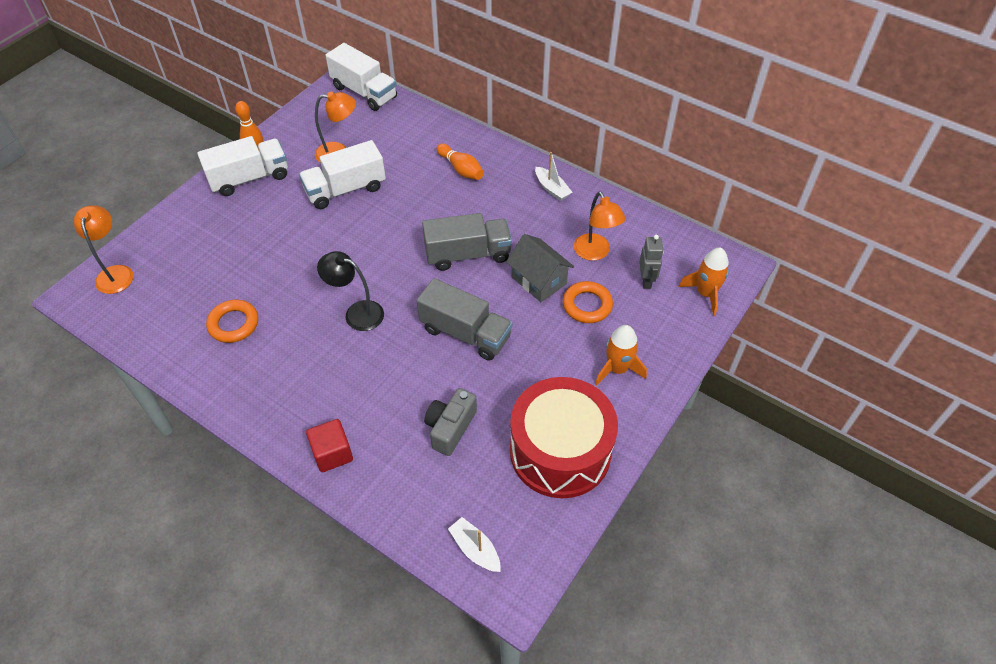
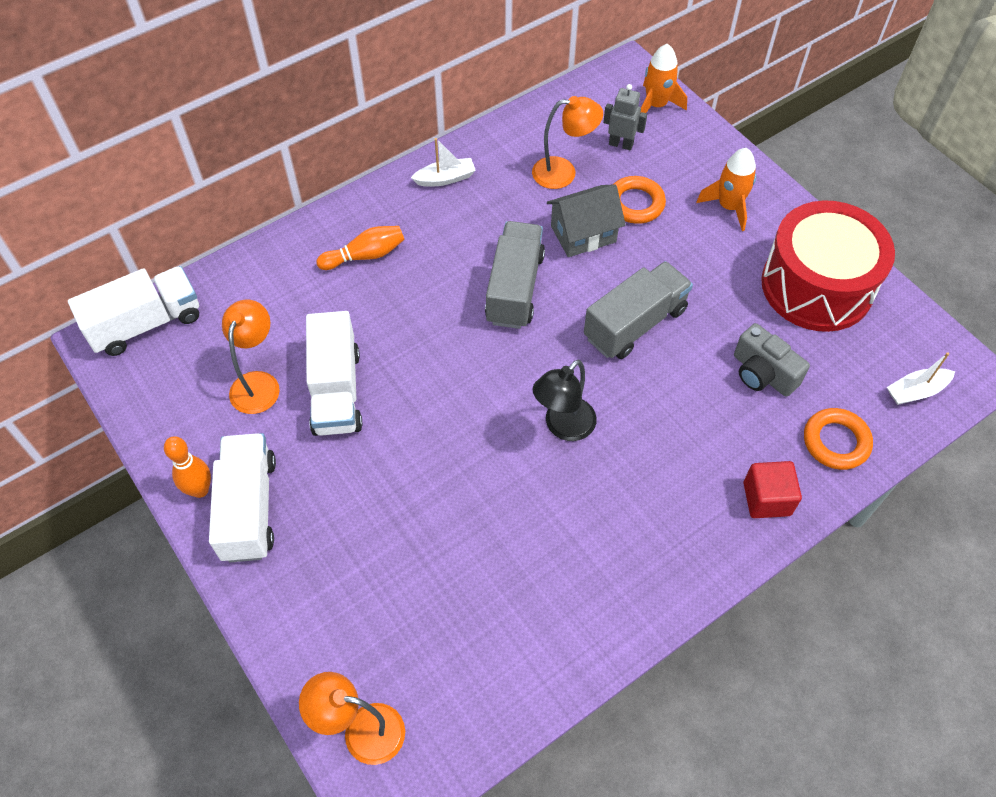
camera: 70 degrees left, 5 degrees up
orange ring [206,300,258,343] -> orange ring moved to [804,408,873,470]

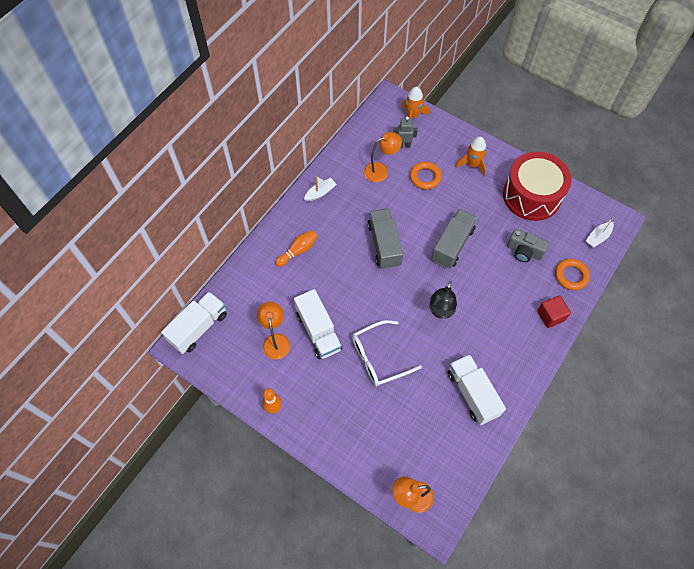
camera: 20 degrees left, 5 degrees up
white truck [209,433,276,562] -> white truck moved to [447,354,506,425]
grey house [547,184,626,257] -> none
none -> white glasses [352,320,422,386]

